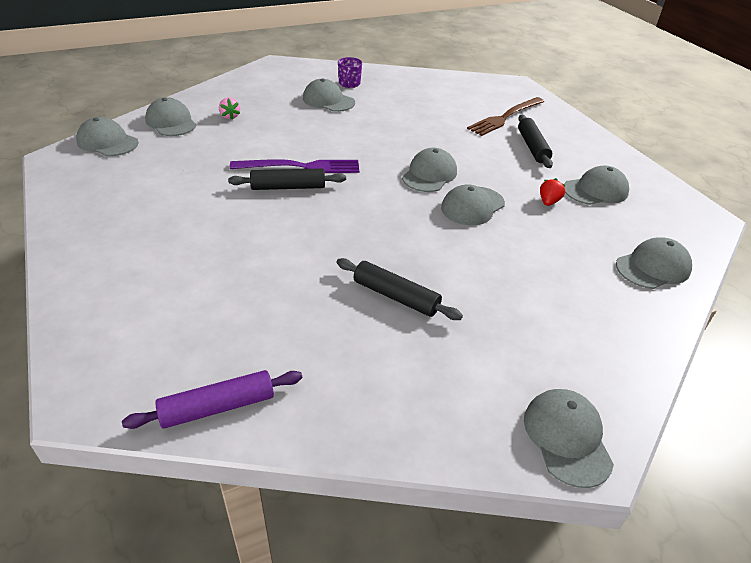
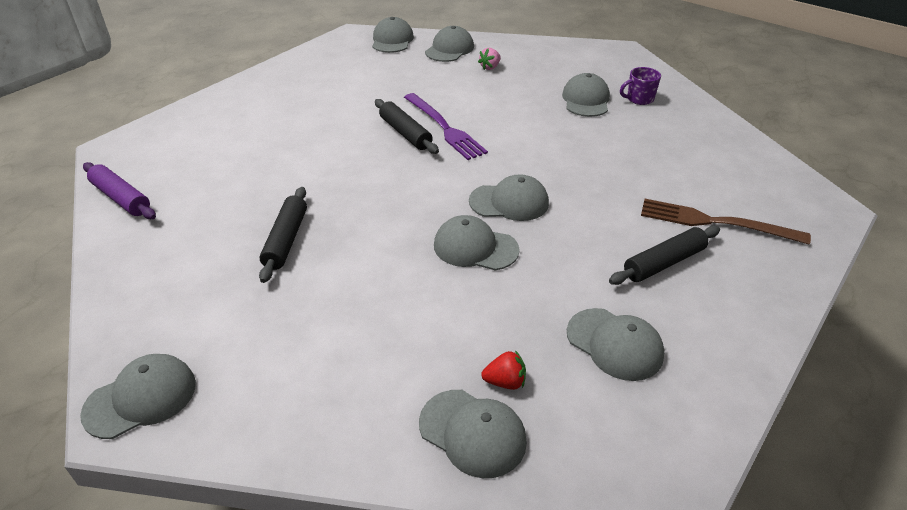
camera: 65 degrees right, 0 degrees up
red strawberry [540,178,566,206] -> red strawberry moved to [481,350,526,390]

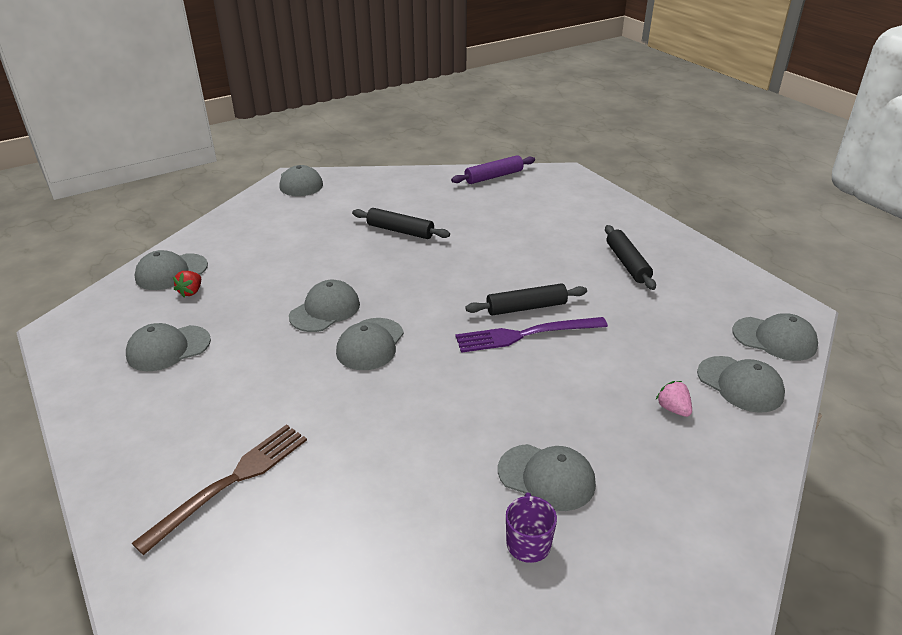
camera: 110 degrees right, 5 degrees down
black rolling pin [609,226,720,285] -> black rolling pin moved to [605,225,656,290]

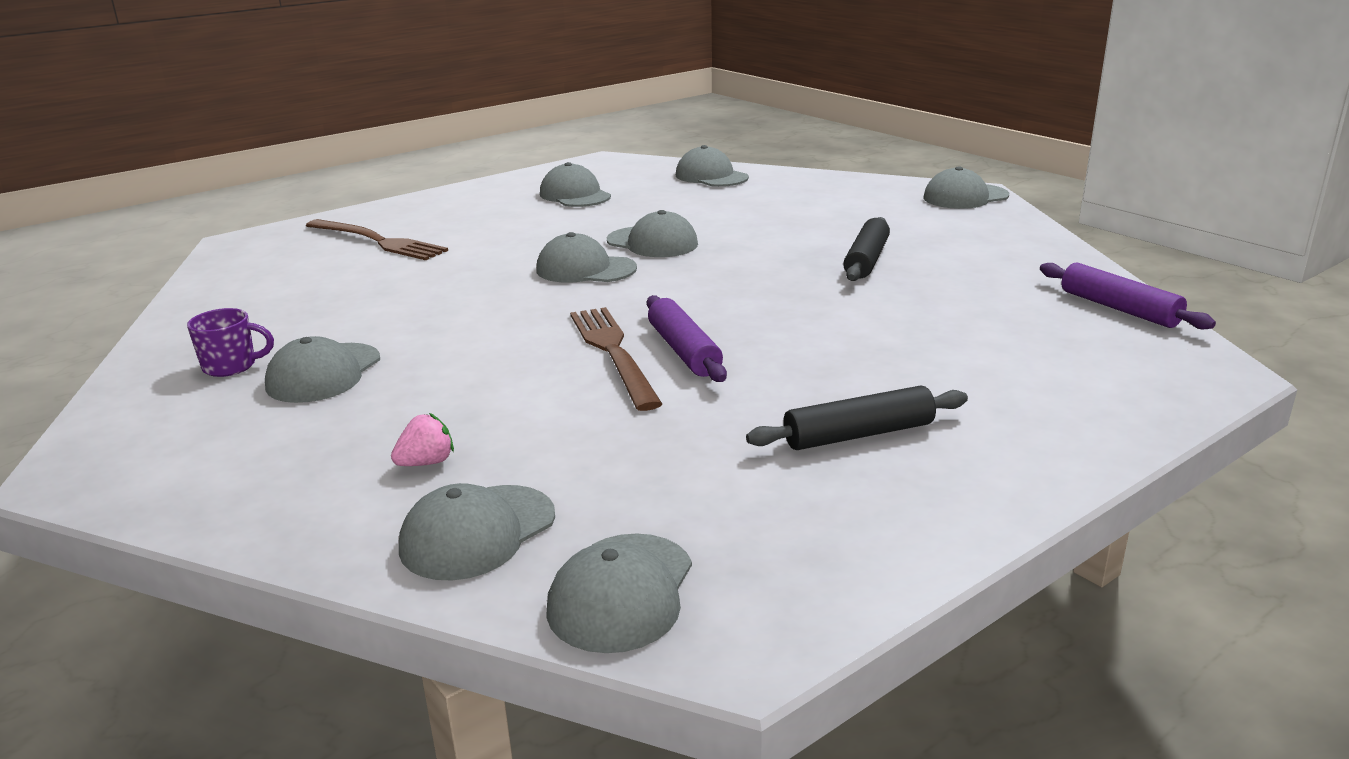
camera: 85 degrees right, 10 degrees down
red strawberry [173,271,201,297] -> none
purple fork [455,317,608,353] -> brown fork [570,307,662,411]
black rolling pin [465,283,587,316] -> purple rolling pin [647,295,727,382]

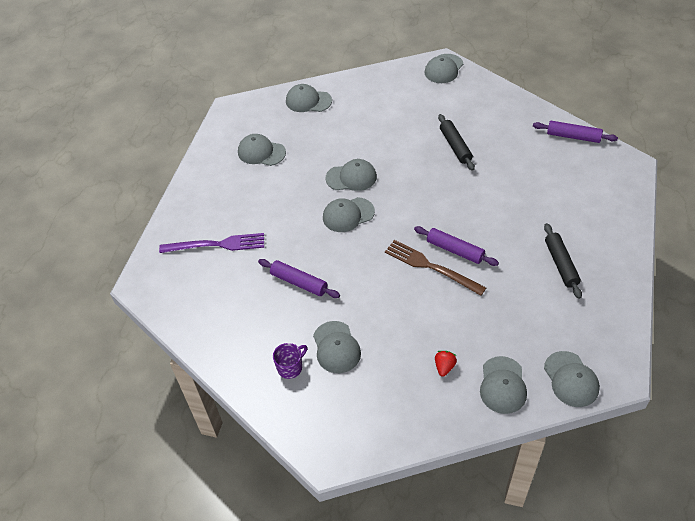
camera: 35 degrees left, 25 degrees up
brown fork [306,219,448,260] -> purple fork [159,233,264,253]
pink strawberry [391,413,454,466] -> red strawberry [435,351,457,377]
black rolling pin [746,386,968,450] -> black rolling pin turned 45 degrees counterclockwise [544,223,582,299]
none -> purple rolling pin [258,259,340,298]

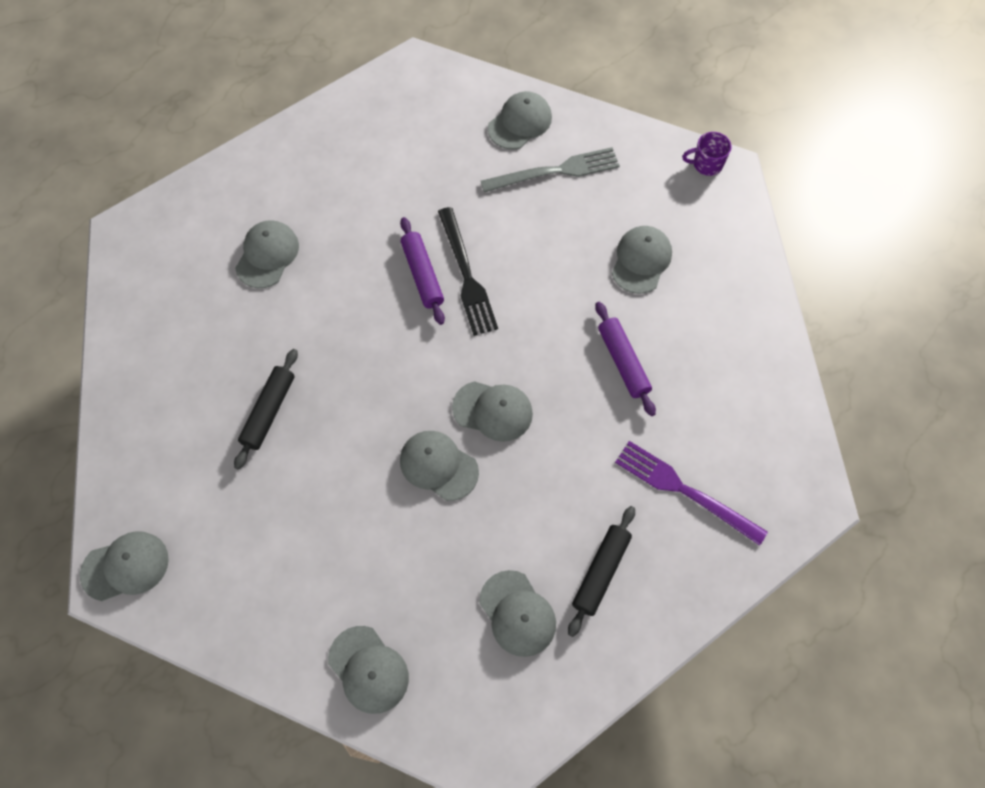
camera: 145 degrees left, 15 degrees up
purple mug [273,343,308,379] -> purple mug moved to [682,132,732,176]
brown fork [385,240,486,296] -> black fork [438,207,498,336]
red strawberry [435,351,457,377] -> grey fork [481,147,620,193]
purple rolling pin [533,121,618,143] -> none
black rolling pin [544,223,582,299] -> black rolling pin moved to [568,506,635,637]
grey cap [544,351,600,407] -> grey cap moved to [235,220,299,288]

